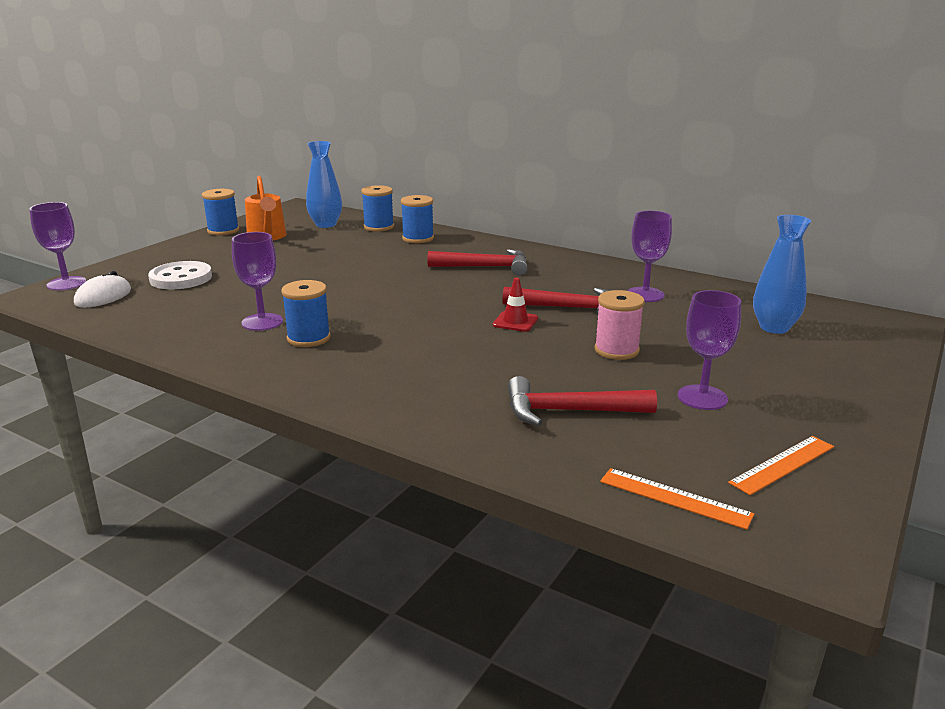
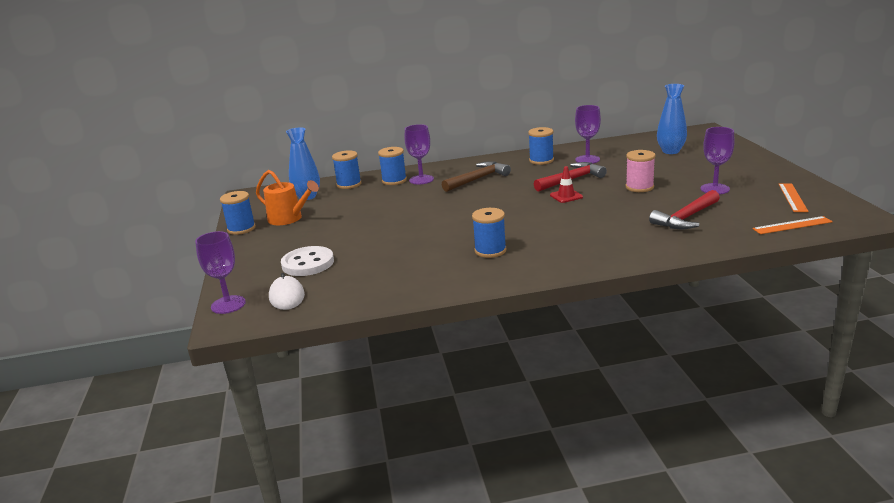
camera: 40 degrees left, 0 degrees up
purple goblet [232,232,283,331] -> purple goblet moved to [405,124,434,185]
red hammer [427,249,528,276] -> brown hammer [442,161,511,192]
none -> blue spool [528,127,554,165]

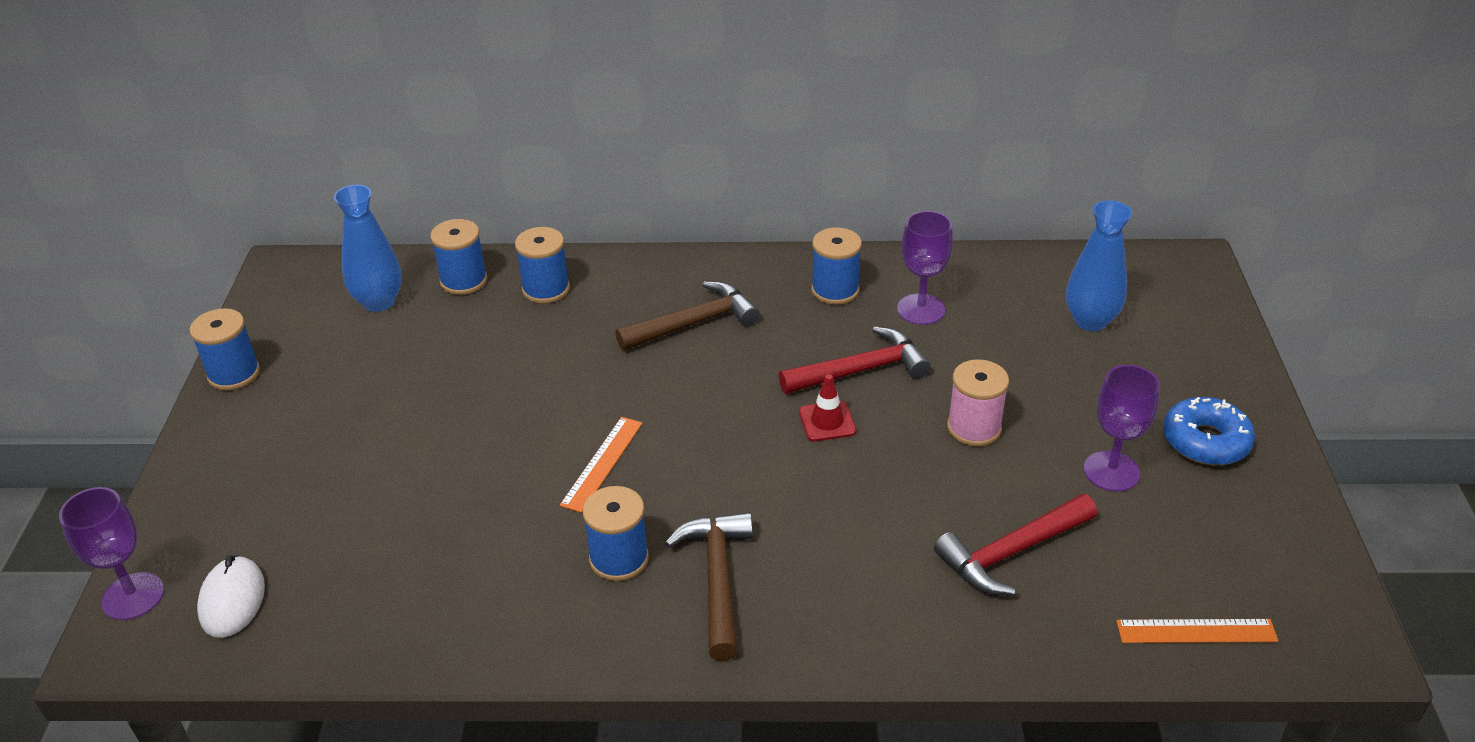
camera: 10 degrees right, 15 degrees up
orange watering can [256,170,319,225] -> none
white button [281,246,334,276] -> none
purple goblet [405,124,434,185] -> none
orange ruler [779,183,809,212] -> orange ruler moved to [560,417,643,513]
none -> brown hammer [665,512,753,661]
none -> blue donut [1163,397,1255,465]

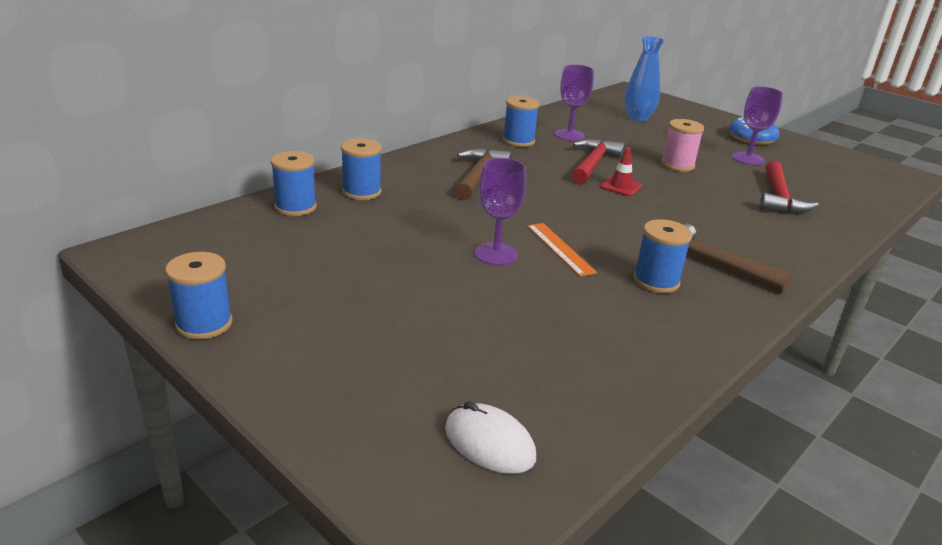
camera: 50 degrees left, 10 degrees down
purple goblet [59,487,164,620] -> purple goblet moved to [475,158,526,266]
blue vase [334,185,402,312] -> none
orange ruler [1116,619,1278,643] -> none

